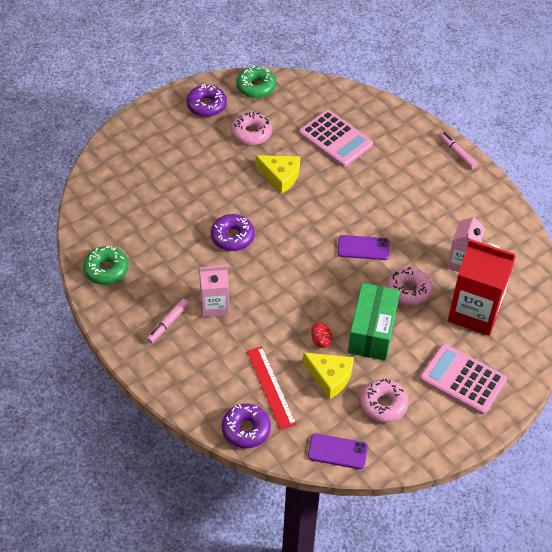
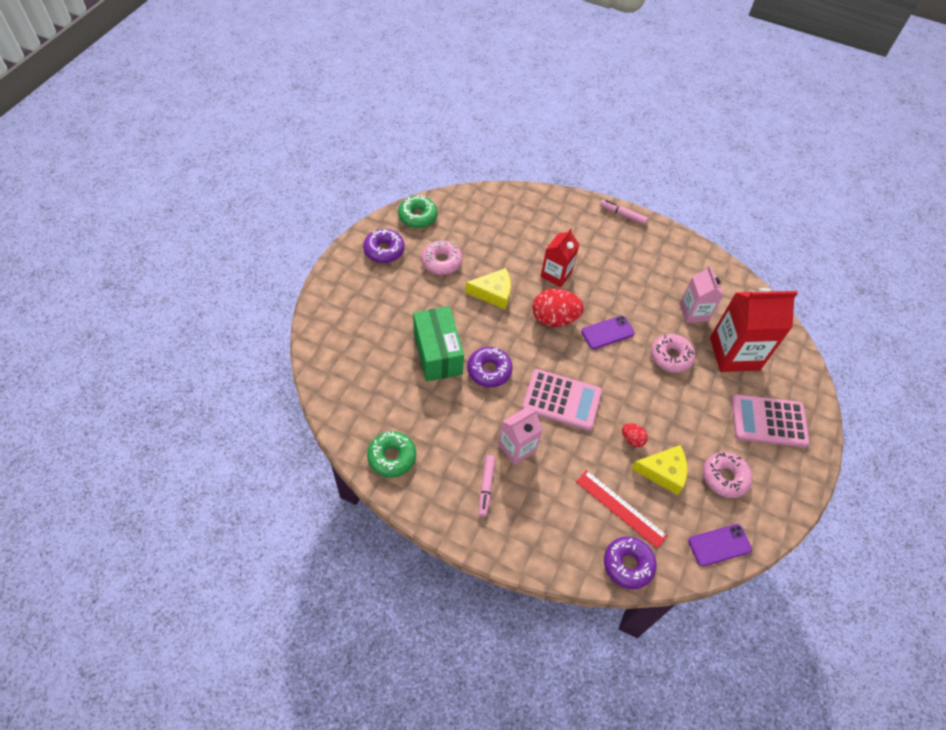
camera: 30 degrees left, 5 degrees up
pink calculator [299,110,373,167] -> pink calculator moved to [522,369,602,431]
green box [348,283,400,361] -> green box moved to [413,306,464,382]
none -> red egg [532,289,584,327]
none -> red carton [540,228,580,287]

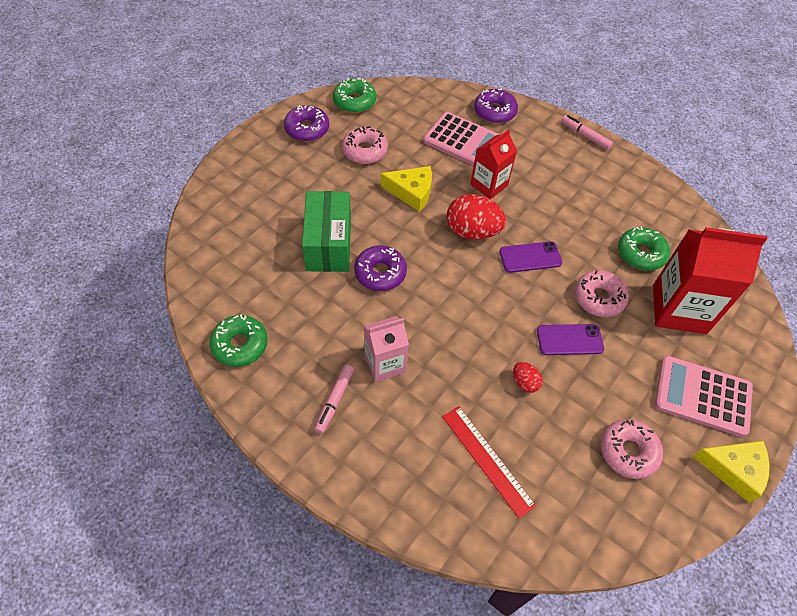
camera: 15 degrees right, 0 degrees up
pink calculator [522,369,602,431] -> pink calculator moved to [423,112,500,166]
purple donut [604,536,657,589] -> purple donut moved to [474,88,518,124]
yellow cheese [631,445,687,495] -> yellow cheese moved to [693,441,770,503]
pink carton [680,266,724,323] -> green donut [618,226,670,271]
purple phone [688,524,752,567] -> purple phone moved to [537,324,604,355]

